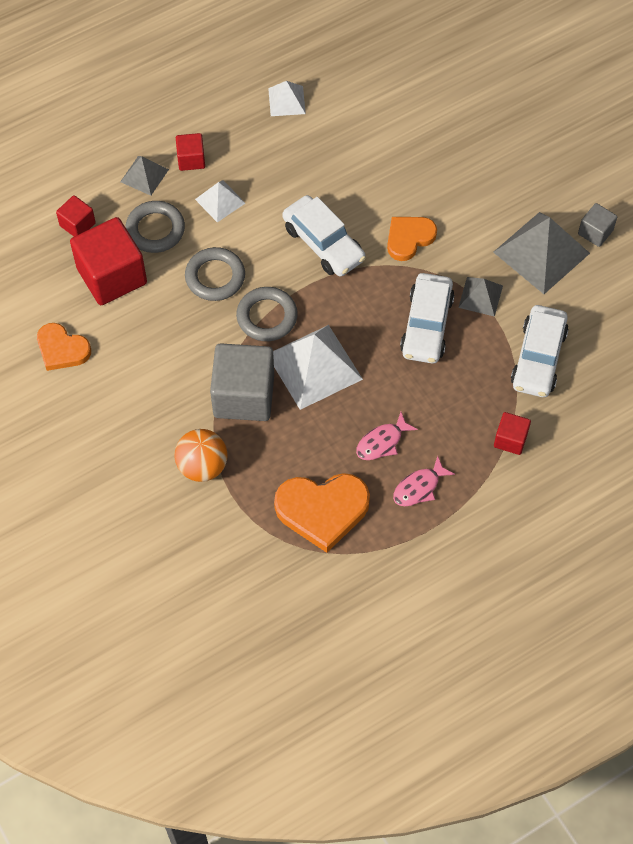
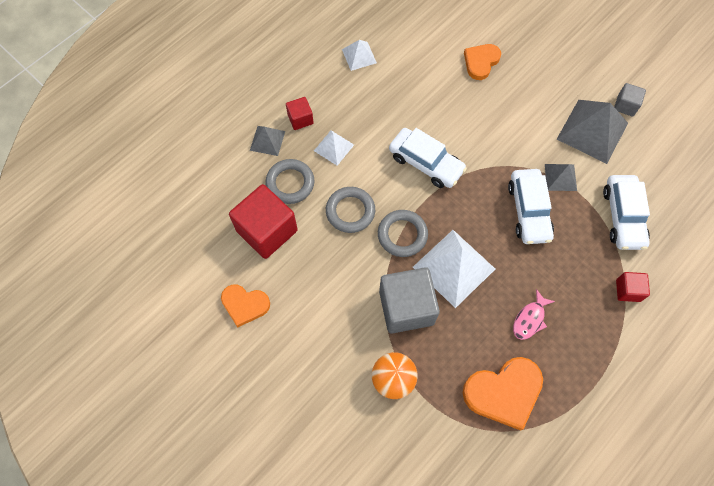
camera: 15 degrees left, 5 degrees up
red cube [56,195,96,236] -> none
orange heart [387,217,437,261] -> orange heart moved to [464,44,501,80]
pink fish [393,456,455,506] -> none

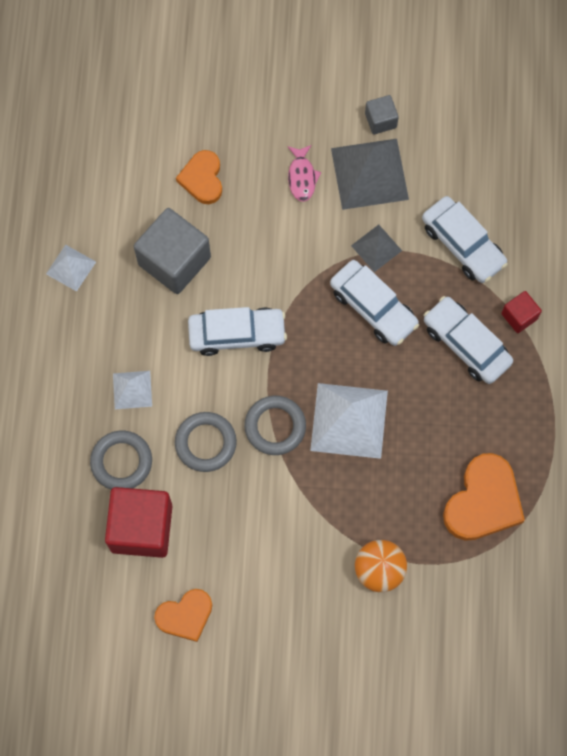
camera: 40 degrees left, 5 degrees up
grey pyramid [250,126,285,156] -> none
red cube [286,97,314,130] -> none
grey cube [379,267,440,334] -> grey cube moved to [134,208,211,294]
pink fish [513,289,555,340] -> pink fish moved to [287,145,321,202]
none -> white car [424,296,513,384]

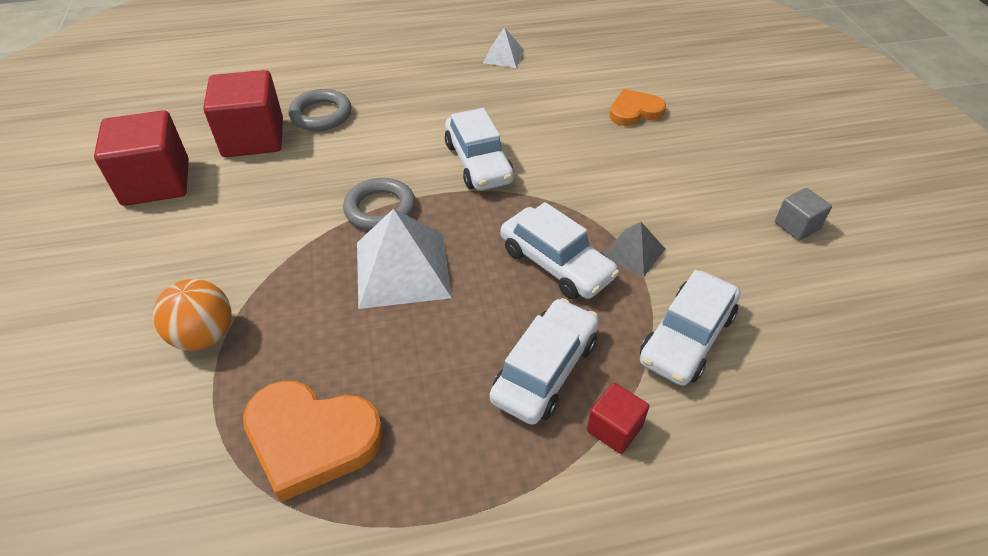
camera: 75 degrees right, 25 degrees down
white pyramid [113,371,152,409] -> none
grey cube [134,208,211,294] -> none
orange heart [154,589,212,642] -> red cube [94,110,189,206]
grey ring [175,412,237,472] -> none
pink fish [287,145,321,202] -> none
white car [330,260,419,346] -> white car turned 75 degrees counterclockwise [501,202,619,299]
grey pyramid [331,139,409,210] -> none

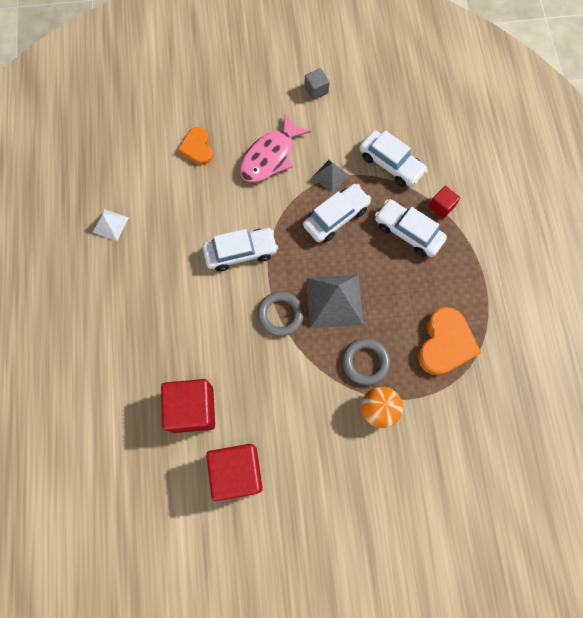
camera: 85 degrees left, 25 degrees up
grey ring [289,89,352,131] -> grey ring moved to [342,338,390,385]
white pyramid [357,209,452,309] -> grey pyramid [306,275,364,328]
none -> pink fish [240,113,311,182]

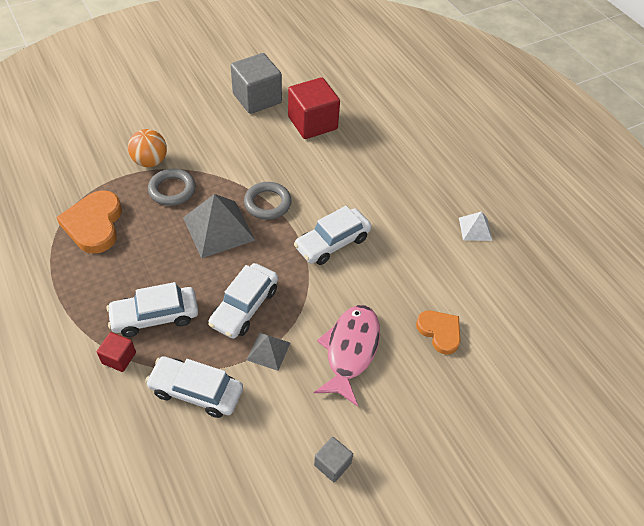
camera: 155 degrees right, 20 degrees down
red cube [206,444,263,501] -> grey cube [231,53,282,114]
white car [375,199,447,257] -> white car turned 150 degrees clockwise [106,282,198,337]

